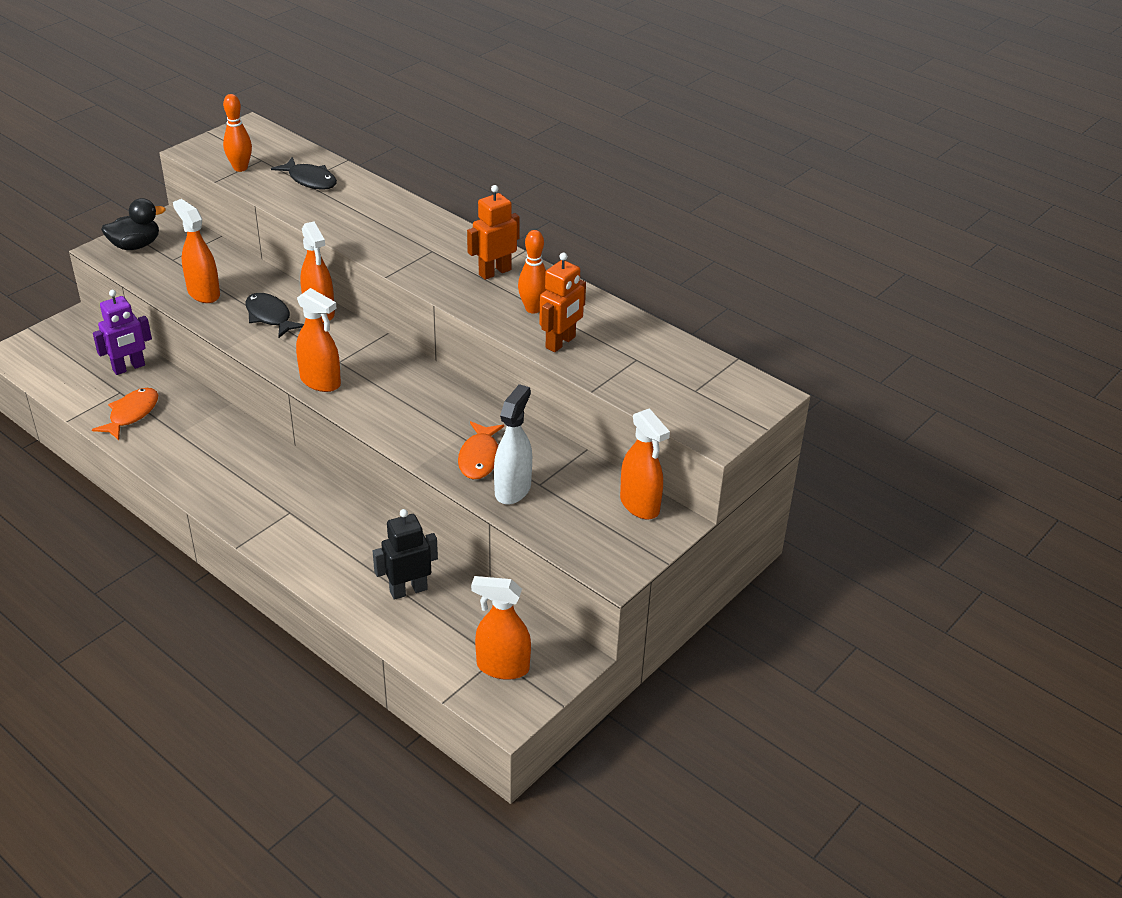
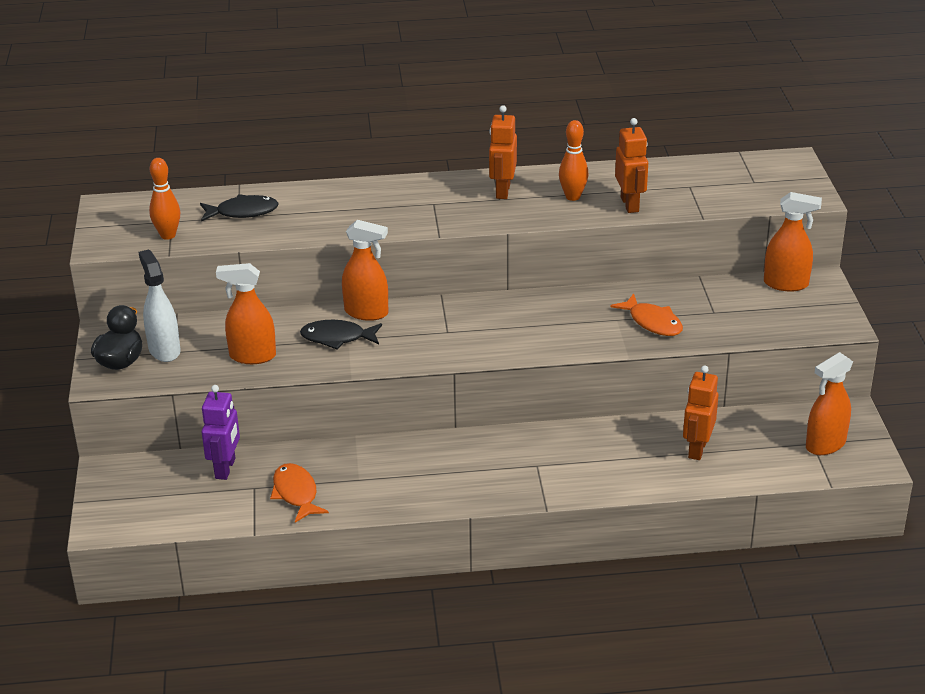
camera: 45 degrees left, 5 degrees down
orange spray bottle [296,288,341,392] -> none
black robot [373,509,438,600] -> orange robot [683,365,719,460]
white spray bottle [494,384,532,505] -> white spray bottle moved to [139,249,181,362]

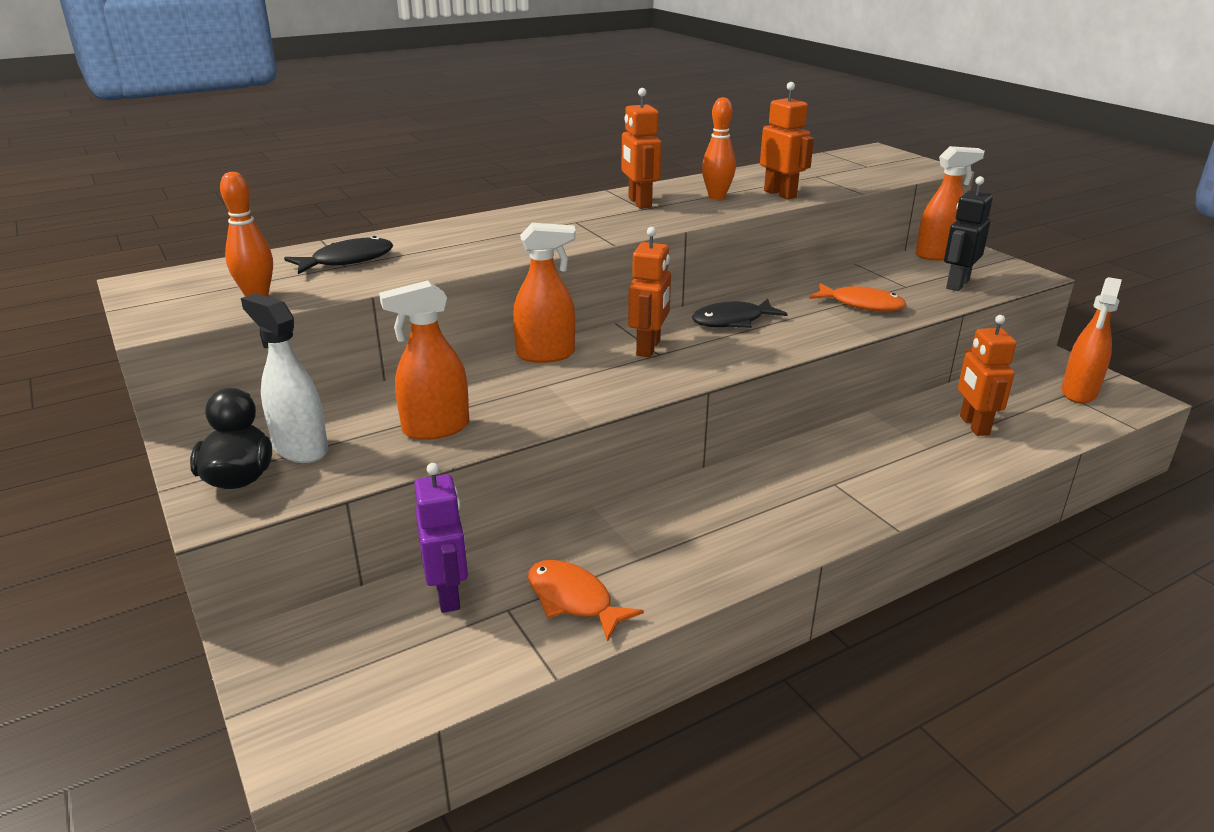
camera: 25 degrees left, 5 degrees down
black fish [300,320,382,349] -> black fish moved to [692,299,787,328]
none -> orange robot [628,227,671,357]
none -> black robot [944,176,993,291]

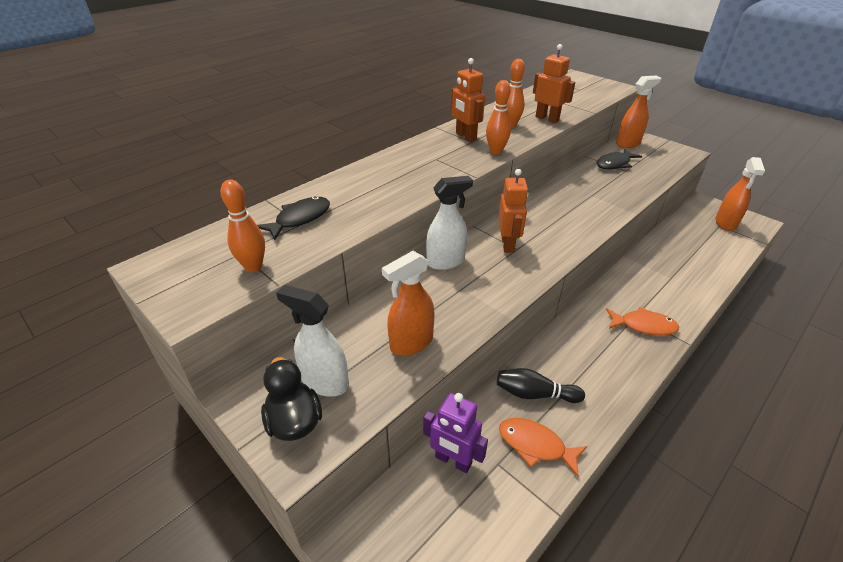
camera: 15 degrees left, 10 degrees up
purple robot [414,463,468,613] -> purple robot turned 150 degrees clockwise [423,393,488,473]
orange spray bottle [513,223,576,363] -> white spray bottle [426,176,473,270]
black fish [692,299,787,328] -> black fish moved to [597,148,642,170]
orange fish [809,283,906,312] -> orange fish moved to [606,307,679,336]
black robot [944,176,993,291] -> none
orange robot [958,315,1016,436] -> none
none -> orange bowling pin [486,80,511,154]
none -> black bowling pin [497,368,585,403]

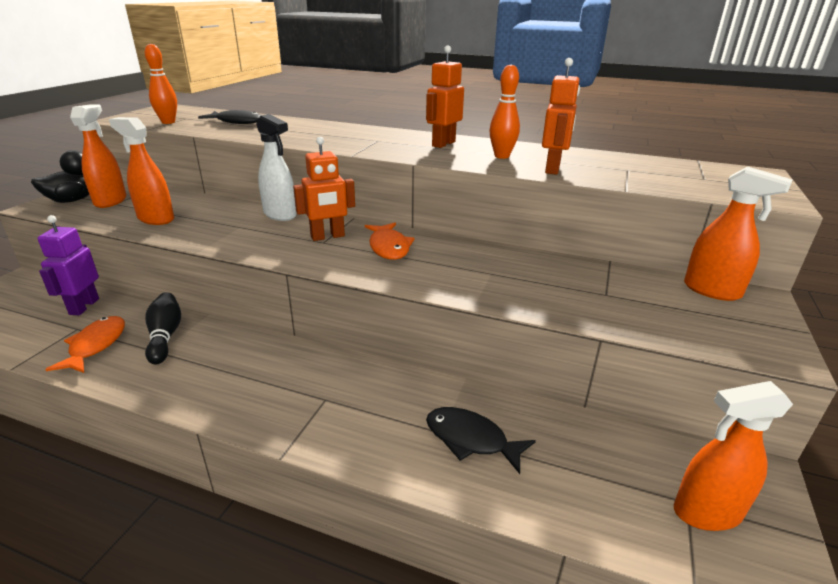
camera: 65 degrees right, 10 degrees down
white spray bottle [276,285,349,397] -> orange spray bottle [70,104,126,208]
orange bowling pin [486,80,511,154] -> none
black fish [597,148,642,170] -> black fish moved to [426,407,536,474]
orange fish [606,307,679,336] -> orange fish moved to [365,223,415,260]

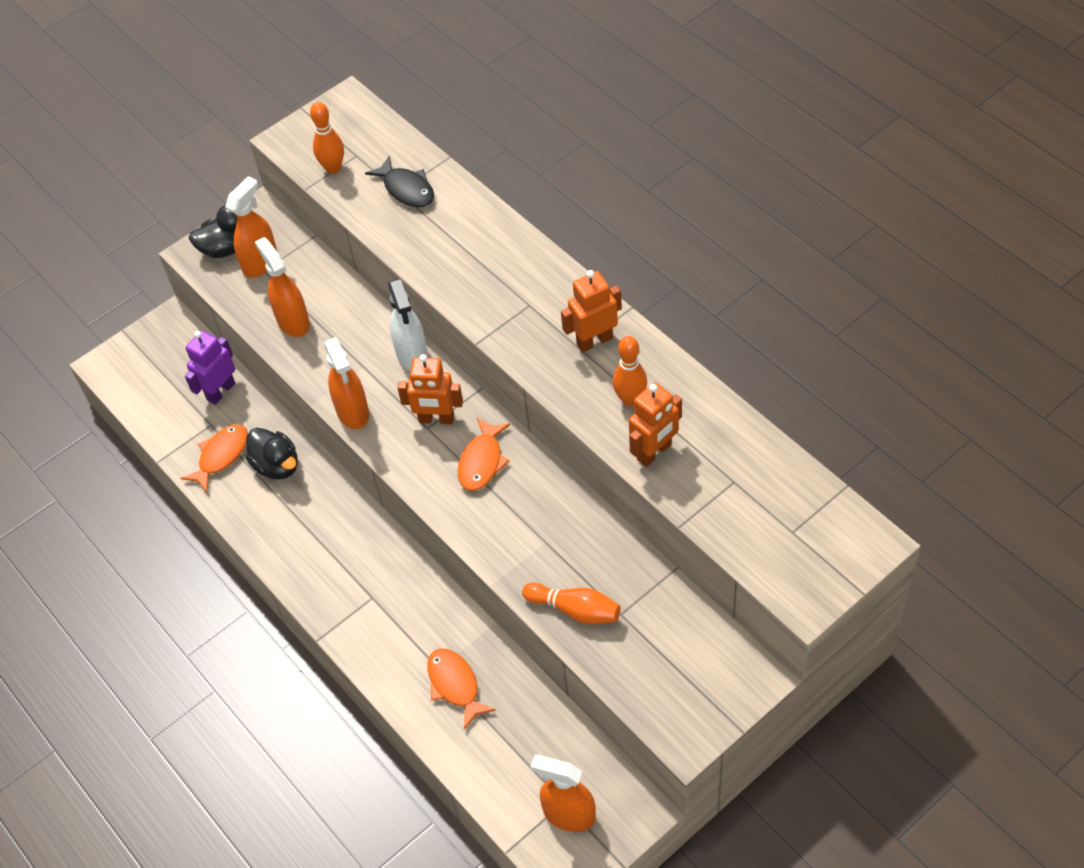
camera: 35 degrees right, 25 degrees up
black bowling pin [145,292,181,364] -> black duck [246,428,298,480]
black fish [426,407,536,474] -> orange fish [427,648,496,729]
orange spray bottle [684,166,793,301] -> orange spray bottle moved to [324,337,369,429]
none -> orange bowling pin [522,583,621,624]

